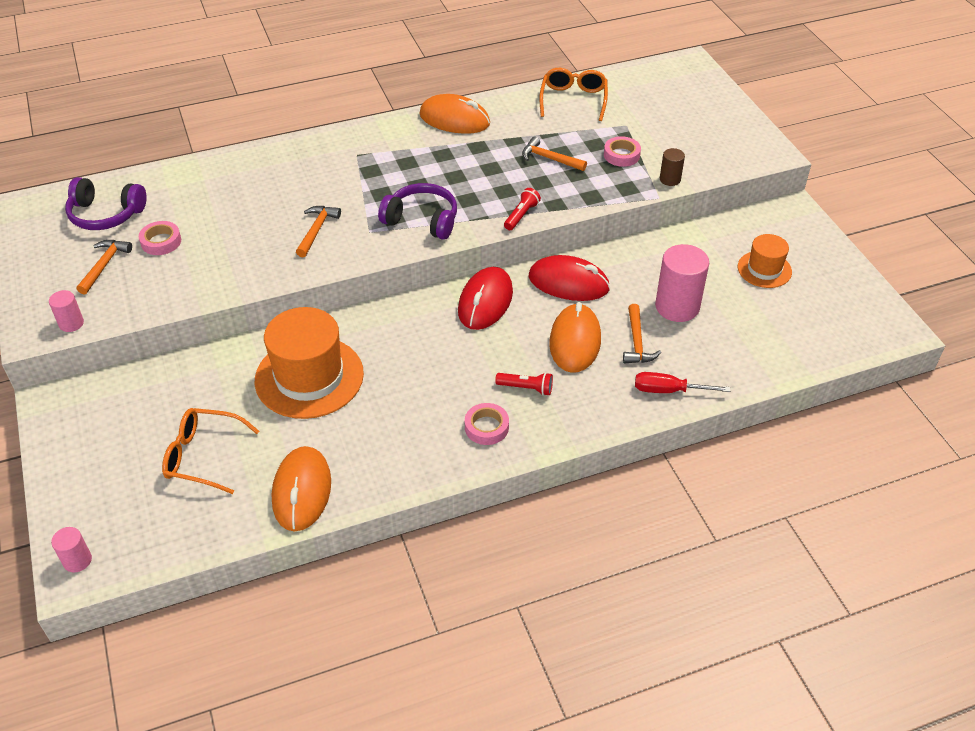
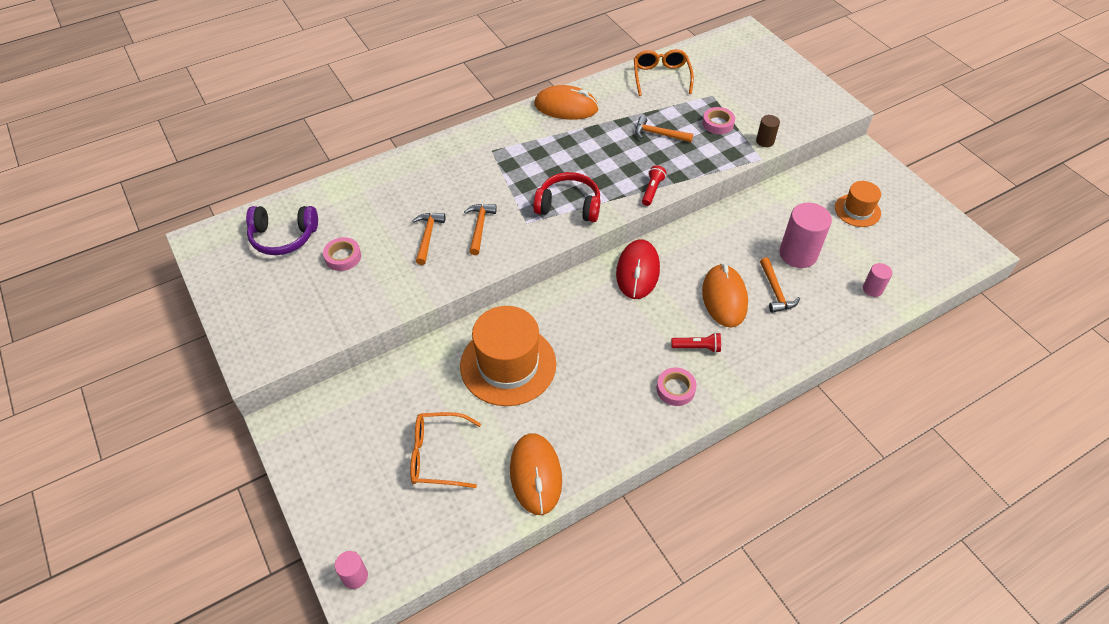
camera: 10 degrees left, 5 degrees up
pink cylinder [49,290,84,332] -> pink cylinder moved to [863,263,892,297]
orange hammer [76,240,132,295] -> orange hammer moved to [412,213,446,265]
purple headphones [378,183,457,240] -> red headphones [533,172,600,222]
red mouse [529,255,610,301] -> none
red screwdriver [635,372,730,393] -> none

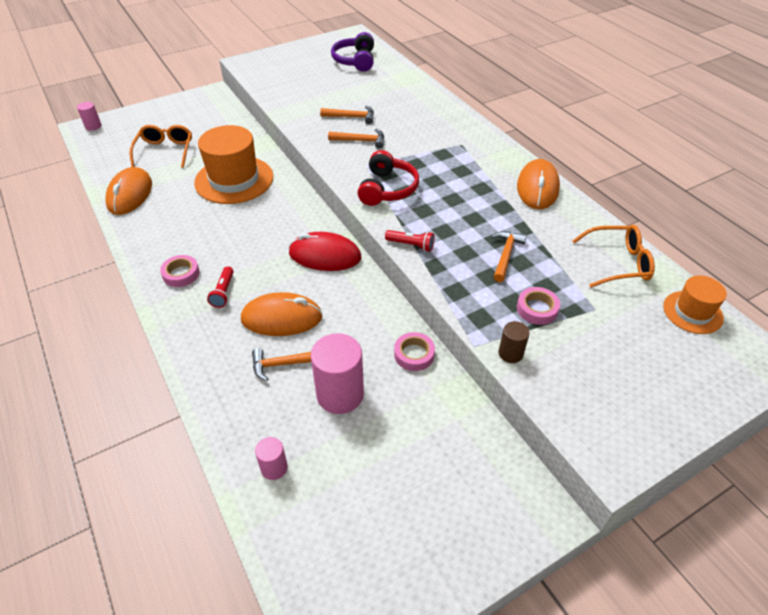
camera: 90 degrees right, 5 degrees down
pink tape [323,237,361,271] -> pink tape moved to [394,332,435,371]
orange mouse [510,433,562,515] -> orange mouse turned 75 degrees counterclockwise [105,167,152,215]
orange hat [835,181,881,227] -> orange hat moved to [663,276,727,334]

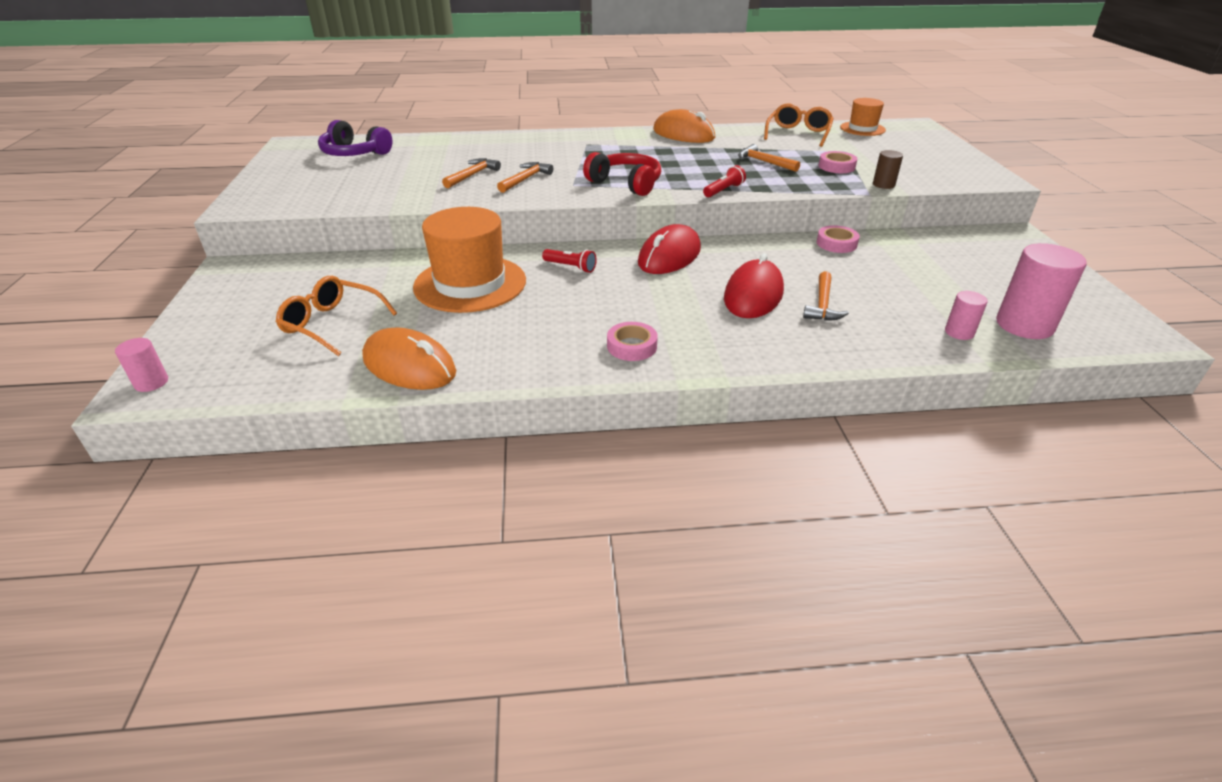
camera: 65 degrees left, 10 degrees down
red flashlight [207,266,234,308] -> red flashlight moved to [542,249,597,273]
orange mouse [241,292,323,336] -> red mouse [724,253,784,318]
pink cylinder [311,333,364,414] -> pink cylinder moved to [996,243,1087,339]

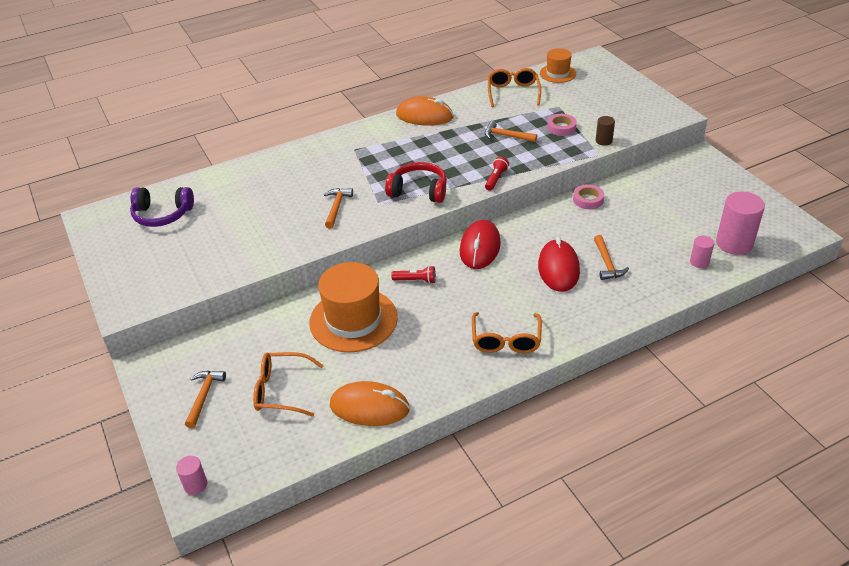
camera: 20 degrees left, 5 degrees up
orange hammer [442,158,501,188] -> orange hammer moved to [185,371,226,428]
pink tape [607,322,658,361] -> orange glasses [472,312,542,353]

